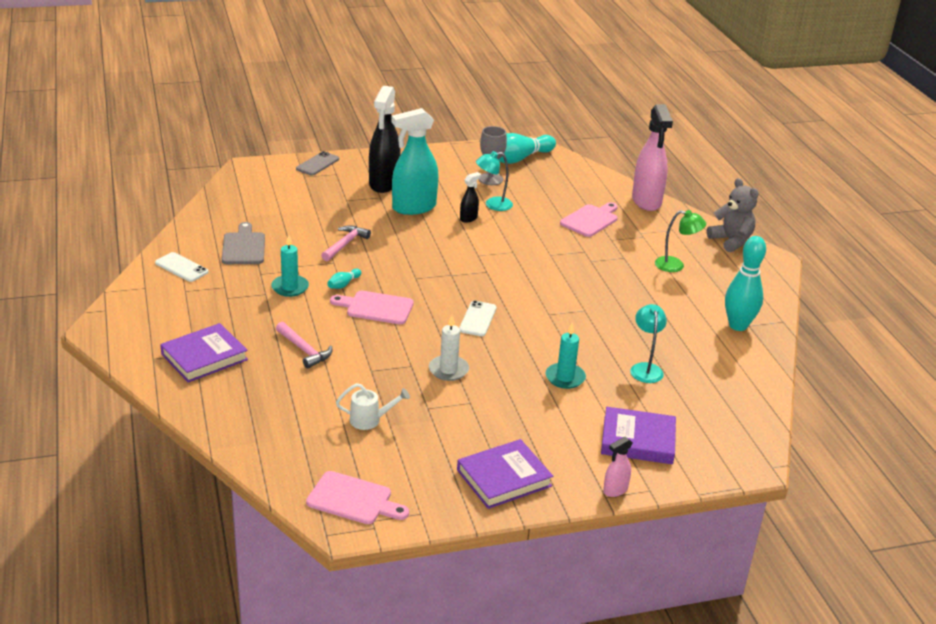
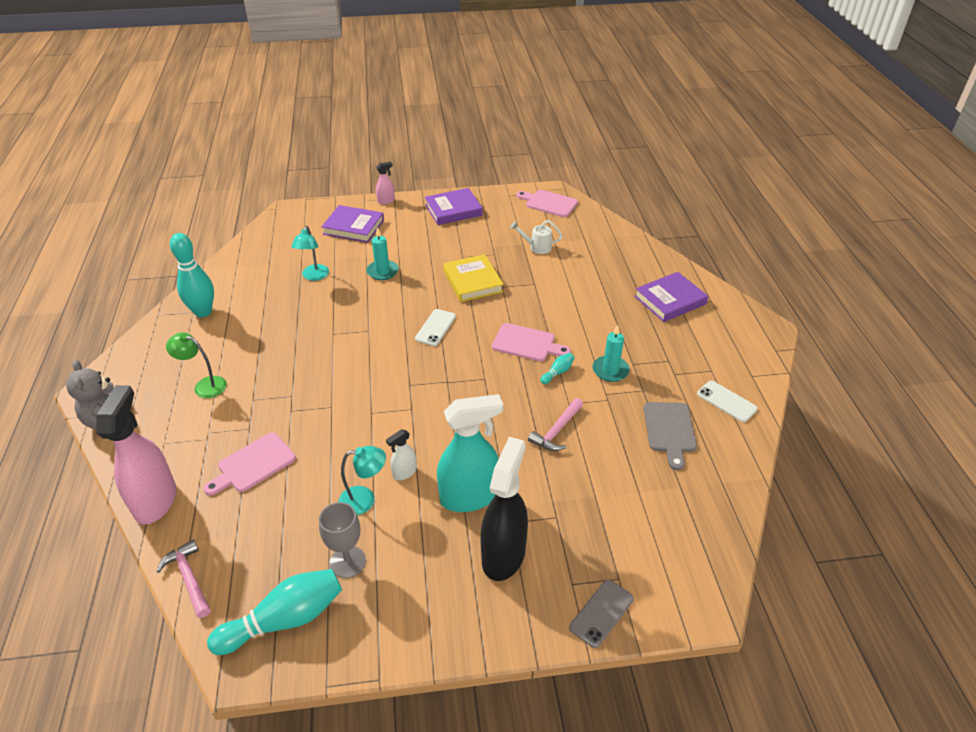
camera: 170 degrees left, 10 degrees up
pink hammer [276,322,332,369] -> pink hammer moved to [156,539,211,618]
white candle [429,315,469,381] -> yellow book [443,254,504,302]
black spray bottle [460,172,481,223] -> white spray bottle [386,429,417,480]

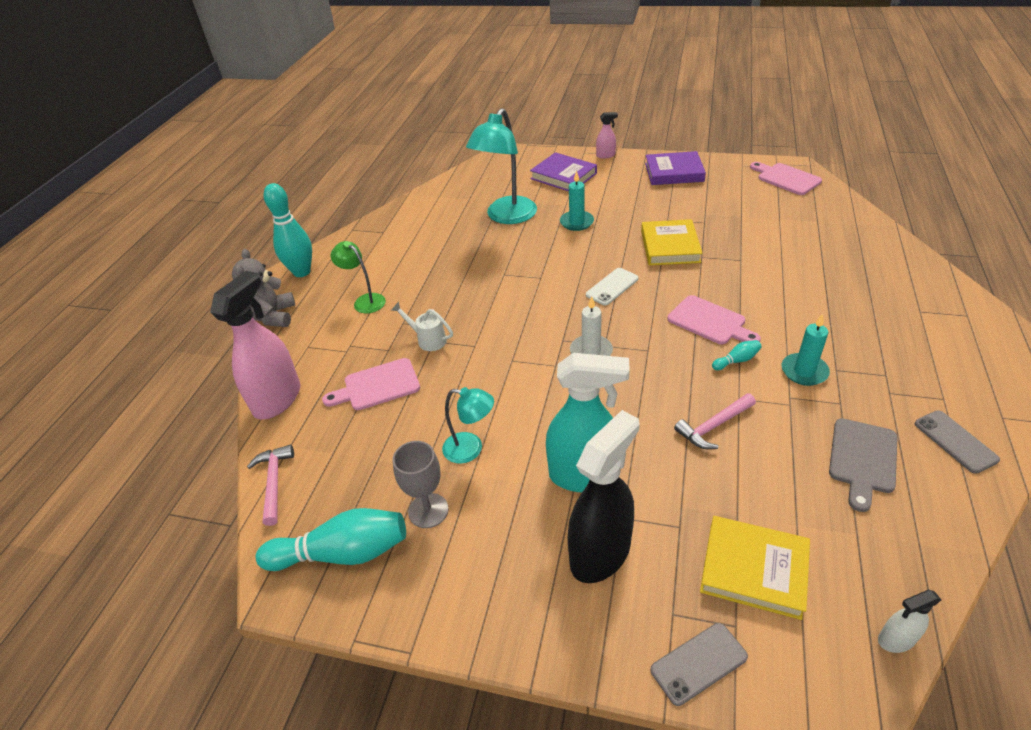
camera: 25 degrees right, 0 degrees up
turquoise bowling pin [170,233,214,317] -> turquoise bowling pin moved to [264,183,312,277]
turquoise lamp [292,226,329,281] -> turquoise lamp [466,108,537,224], size x1.81
white spray bottle [386,429,417,480] -> white spray bottle moved to [878,590,941,653]
white watering can [510,220,563,254] -> white watering can moved to [391,302,453,351]
purple book [634,272,708,322] -> none
white phone [697,381,758,422] -> grey phone [915,410,1000,474]
none -> white candle [570,296,613,356]
none -> yellow book [700,516,810,620]

